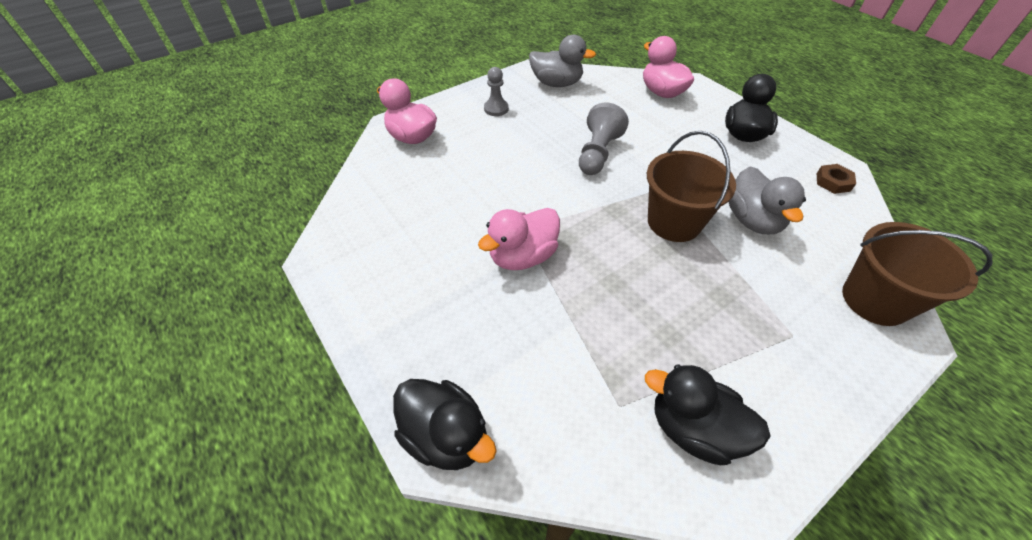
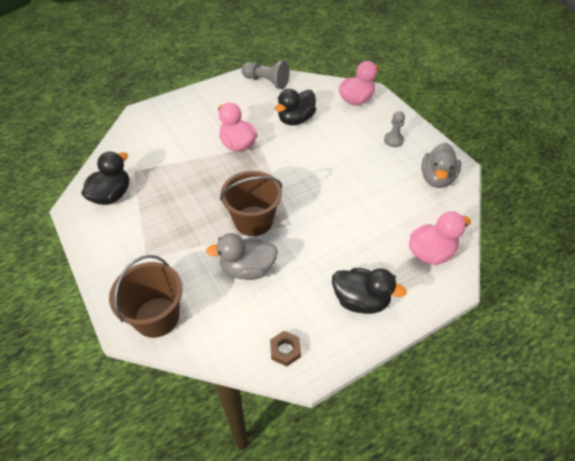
camera: 95 degrees right, 0 degrees up
black duck [393,379,497,470] -> black duck moved to [275,89,316,125]
grey pawn [579,103,629,175] -> grey pawn moved to [242,60,290,89]

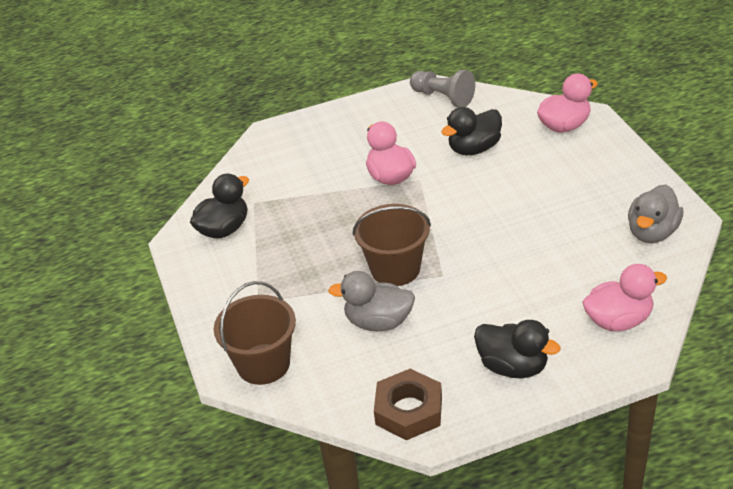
camera: 15 degrees right, 10 degrees down
brown nut [270,331,301,366] -> brown nut [374,369,442,440], size x1.82
grey pawn [384,111,405,147] -> none

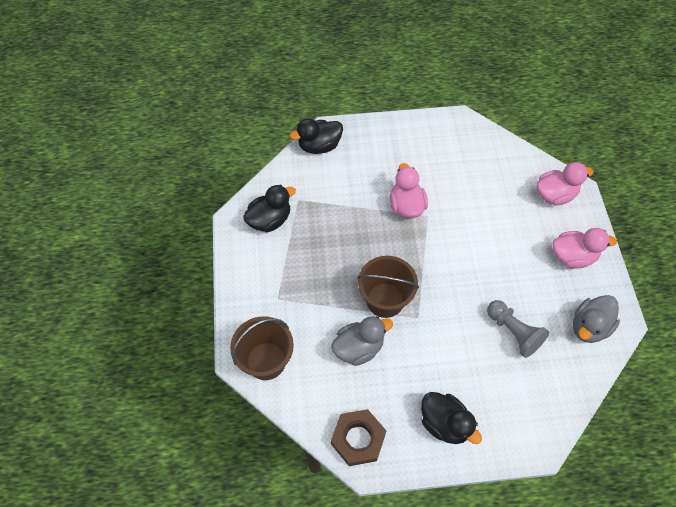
camera: 10 degrees right, 20 degrees up
grey duck [328,271,415,331] -> grey duck turned 135 degrees clockwise [331,316,393,366]
grey pawn [410,70,475,107] -> grey pawn moved to [487,300,549,358]
black duck [441,107,502,155] -> black duck moved to [290,118,343,154]
pink duck [582,264,667,331] -> pink duck moved to [553,228,617,269]

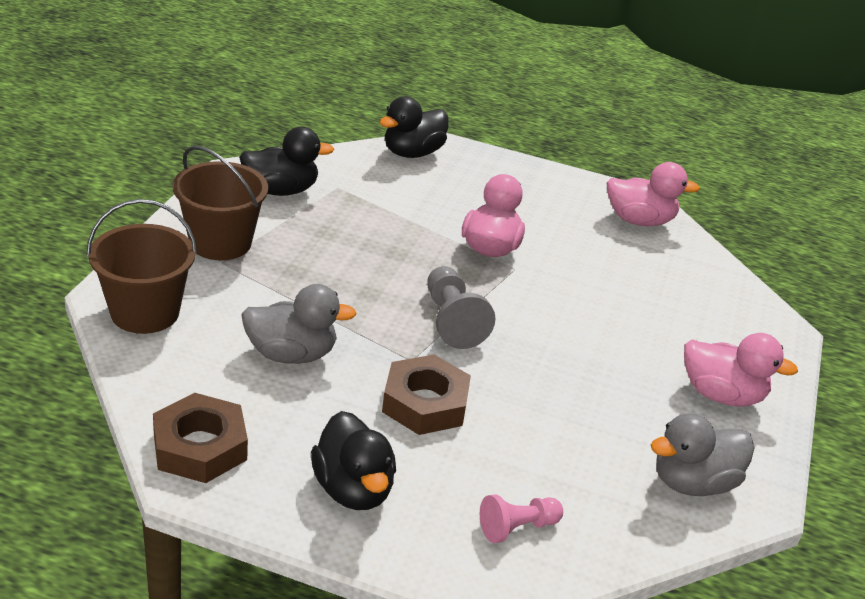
camera: 20 degrees right, 25 degrees down
black duck [290,118,343,154] -> black duck turned 45 degrees counterclockwise [379,97,449,158]
brown bucket [357,256,419,318] -> brown bucket moved to [173,146,268,260]
grey pawn [487,300,549,358] -> grey pawn moved to [427,266,496,349]
pink duck [536,162,594,205] -> pink duck moved to [607,162,700,226]
none -> brown nut [382,355,471,435]
none -> pink pawn [480,494,563,543]

